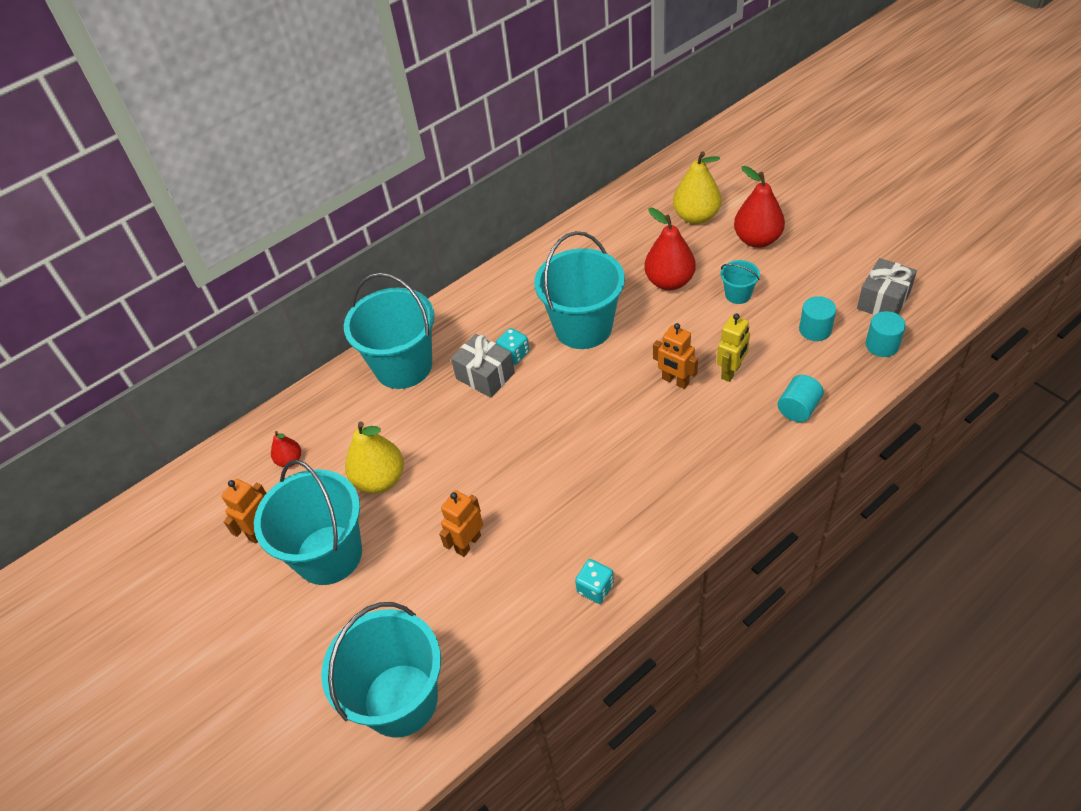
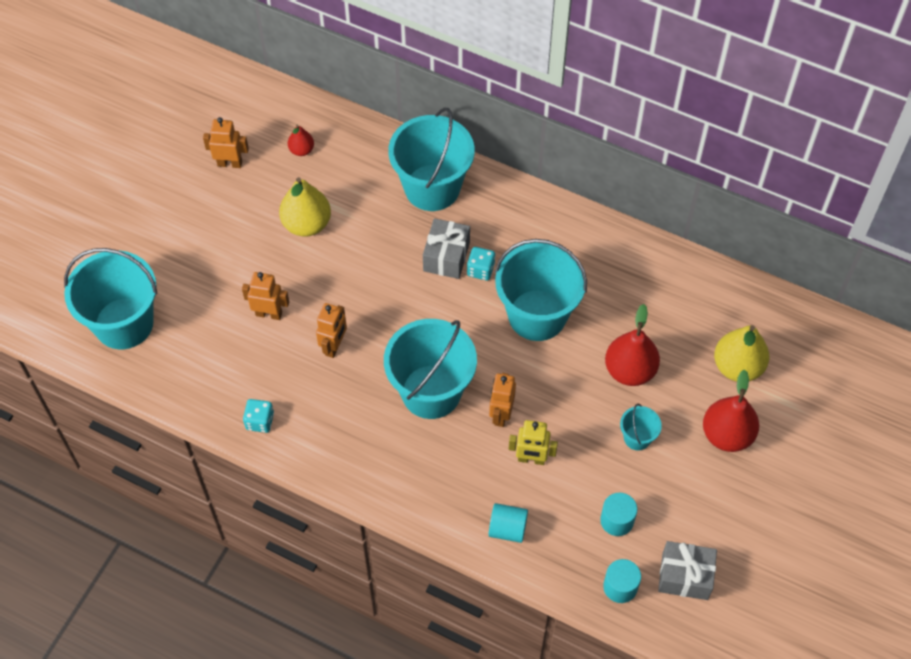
camera: 60 degrees right, 10 degrees up
turquoise bucket [254,460,362,585] -> turquoise bucket moved to [384,319,477,419]
none -> orange robot [316,303,347,358]

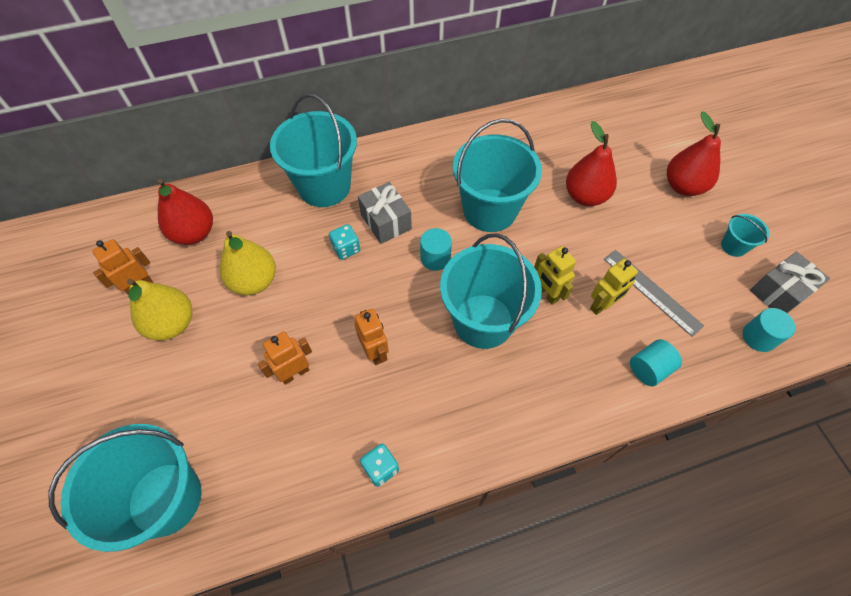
camera: 45 degrees left, 0 degrees up
red pear [288,125,314,156] -> red pear [157,179,213,245], size x1.88
turquoise dice [467,247,495,281] -> turquoise dice moved to [329,224,360,260]
orange robot [489,373,516,427] -> yellow robot [534,246,576,305]
turquoise cylinder [600,493,637,536] -> turquoise cylinder moved to [420,228,452,271]
turquoise bucket [620,404,662,451] -> turquoise bucket moved to [721,214,769,257]
yellow pear [714,325,769,382] -> yellow pear moved to [127,279,192,341]
none -> grey ruler [604,250,704,337]

